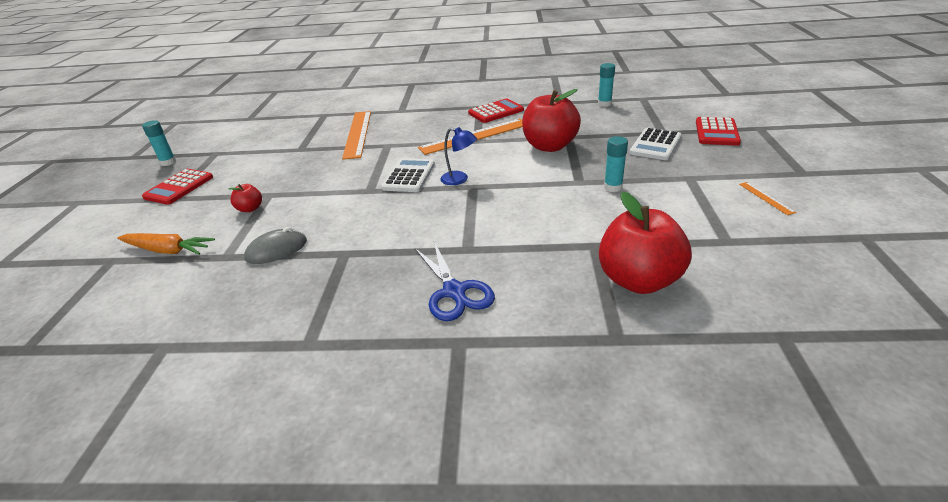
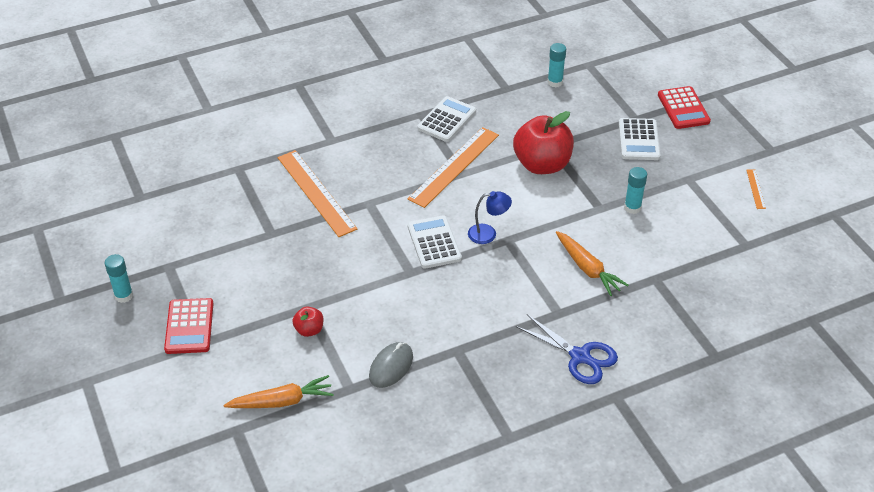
camera: 30 degrees left, 10 degrees up
red calculator [468,99,524,123] -> white calculator [417,96,476,142]
red apple [599,192,692,294] -> none
orange ruler [739,182,796,215] -> orange ruler turned 45 degrees clockwise [746,169,766,209]
none -> orange carrot [556,231,628,296]

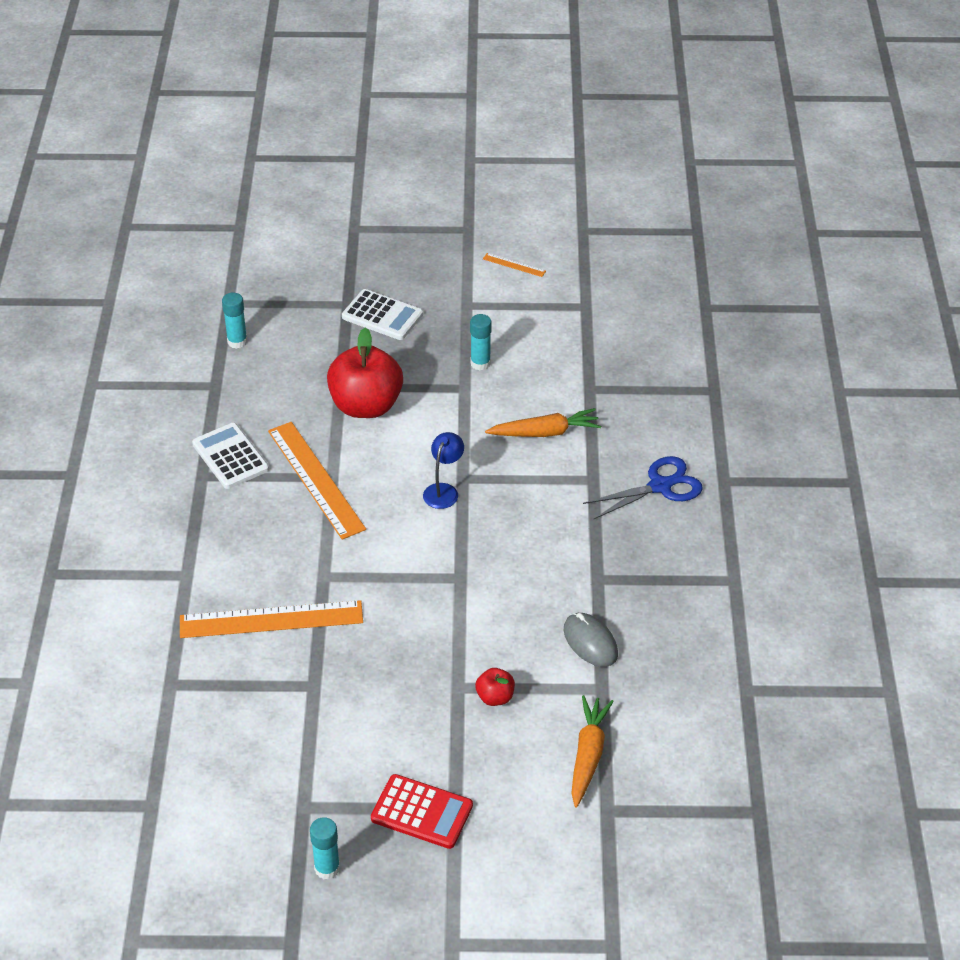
camera: 65 degrees left, 0 degrees up
white calculator [408,215,462,269] -> none
red calculator [658,86,711,129] -> none

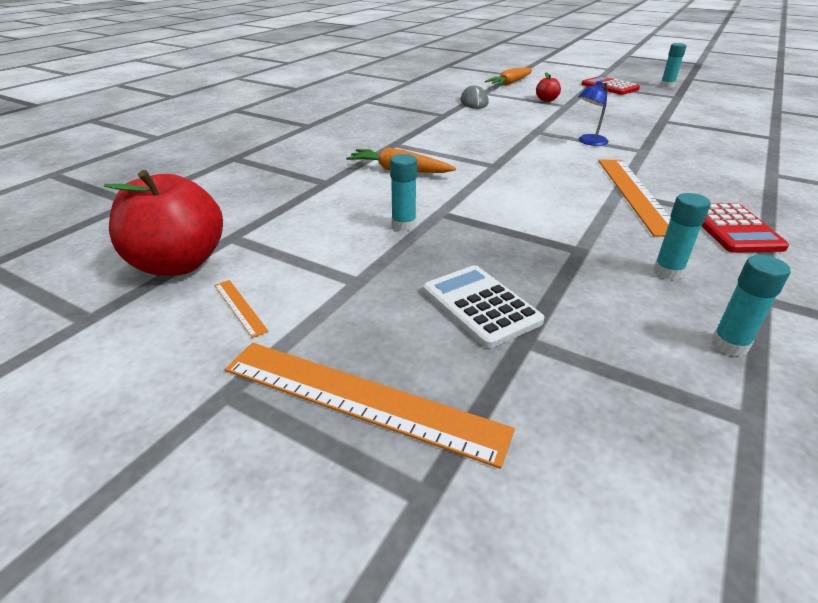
camera: 150 degrees left, 10 degrees down
orange ruler [180,600,363,638] -> orange ruler moved to [225,343,515,469]
white calculator [192,423,269,489] -> red calculator [701,203,789,253]
red apple [327,328,403,418] -> red apple moved to [104,170,223,276]
blue lamp [423,432,464,509] -> blue lamp moved to [578,81,608,146]
blue scissors [583,456,703,520] -> none
none -> turquoise glue stick [653,193,711,280]

